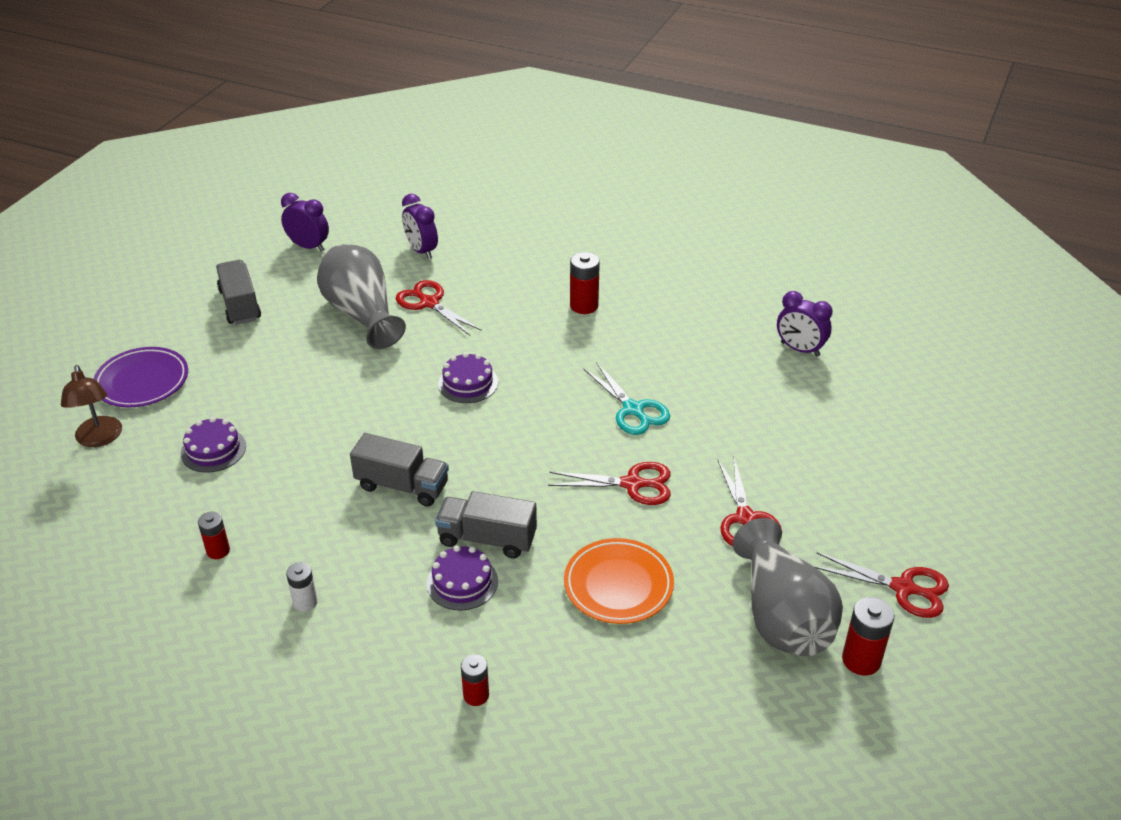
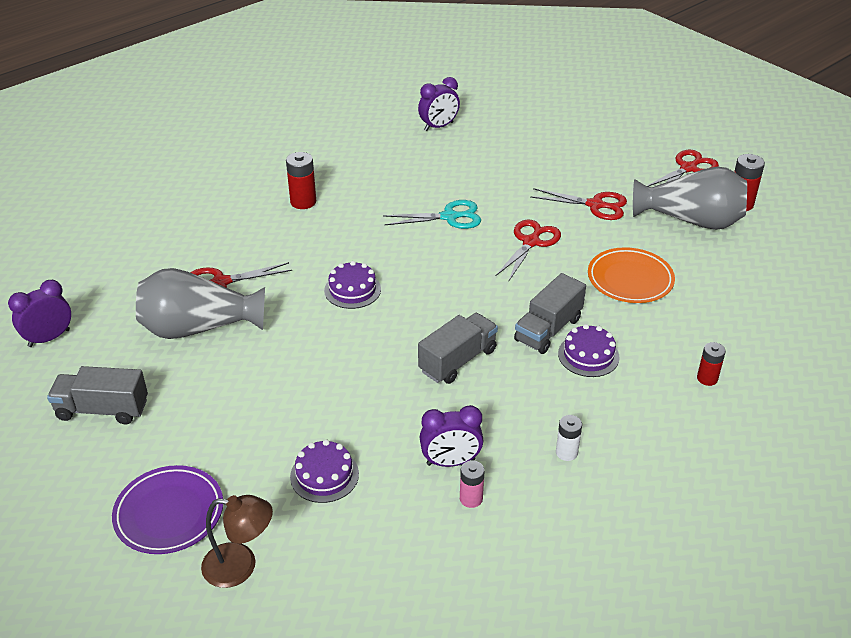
camera: 65 degrees left, 0 degrees up
red battery [198,512,230,559] -> pink battery [460,460,485,508]
purple clock [402,194,438,259] -> purple clock moved to [420,405,483,467]

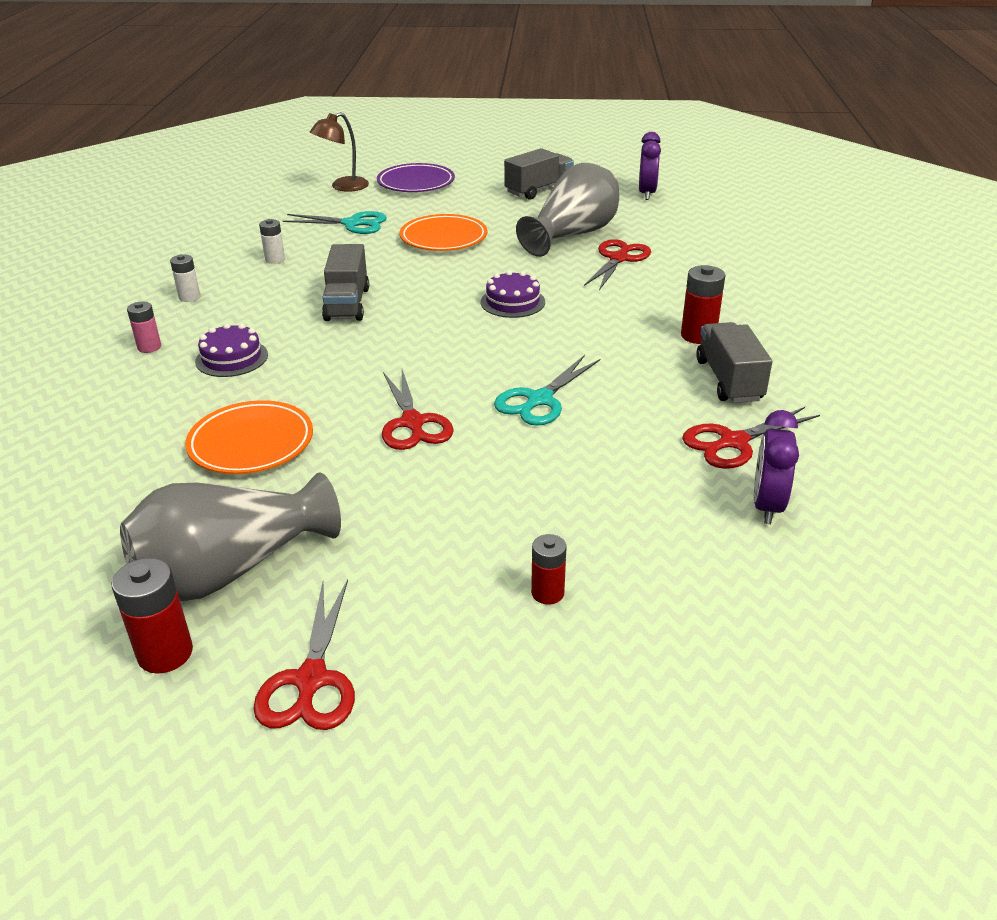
camera: 135 degrees right, 5 degrees down
purple cake [290,440,359,503] -> turquoise scissors [283,211,387,234]
purple clock [420,405,483,467] -> white battery [259,219,285,264]
pink battery [460,460,485,508] -> pink battery moved to [127,302,161,353]
grey truck [514,273,586,354] -> grey truck moved to [696,322,772,403]
red scissors [530,188,627,220] -> red scissors moved to [682,407,820,469]
red battery [697,342,726,386] -> red battery moved to [531,534,567,605]
none -> orange plate [400,214,488,251]

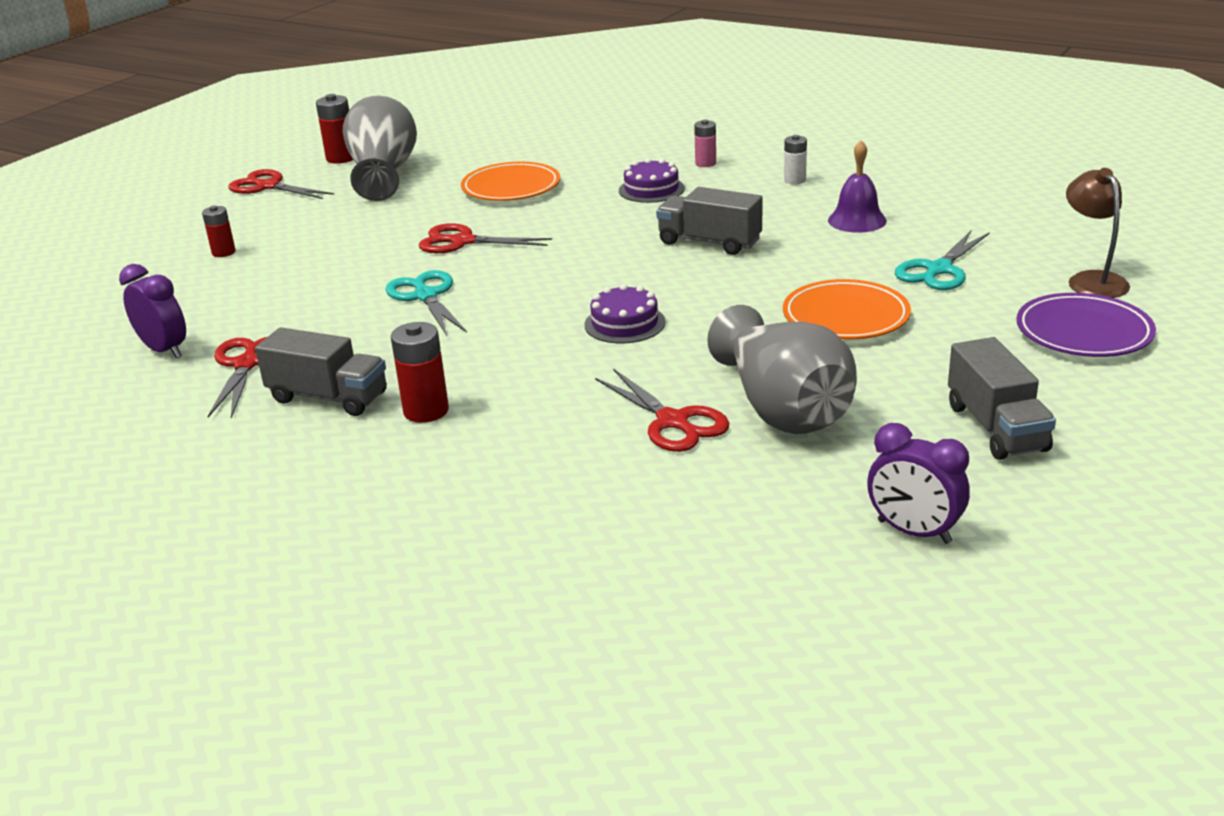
camera: 120 degrees right, 5 degrees down
white battery [259,219,285,264] -> purple bell [828,140,887,233]

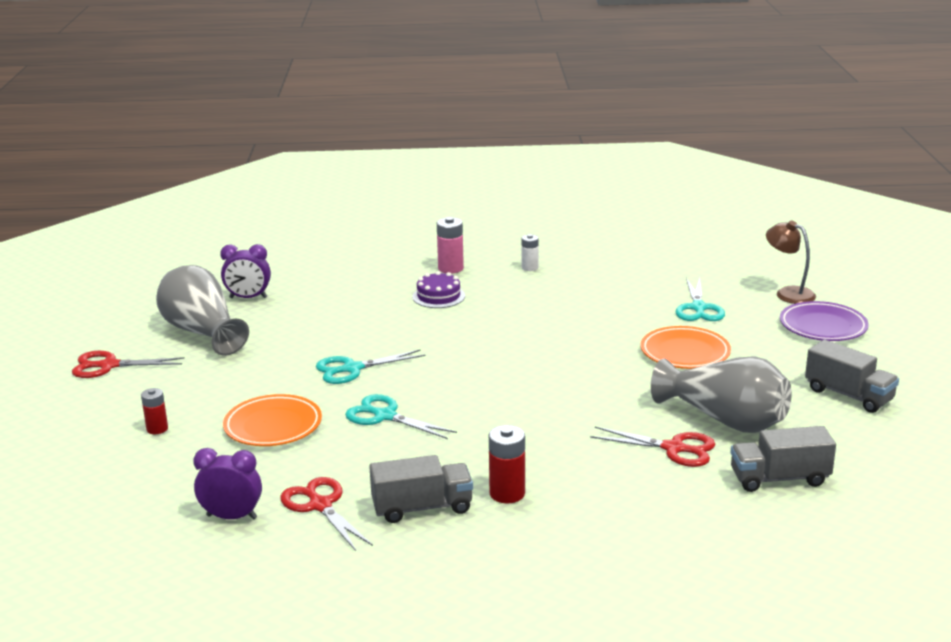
camera: 35 degrees left, 5 degrees down
red battery [316,94,353,164] -> none
red scissors [419,223,552,253] -> turquoise scissors [316,350,425,384]
orange plate [461,162,560,201] -> orange plate moved to [223,394,322,446]
purple cake [584,284,666,343] -> none
grey truck [656,187,762,255] -> grey truck moved to [731,426,836,492]
pink battery [694,119,716,167] -> pink battery [437,217,464,274], size x1.53
purple bell [828,140,887,233] -> none
purple clock [867,423,970,544] -> purple clock moved to [220,244,271,298]

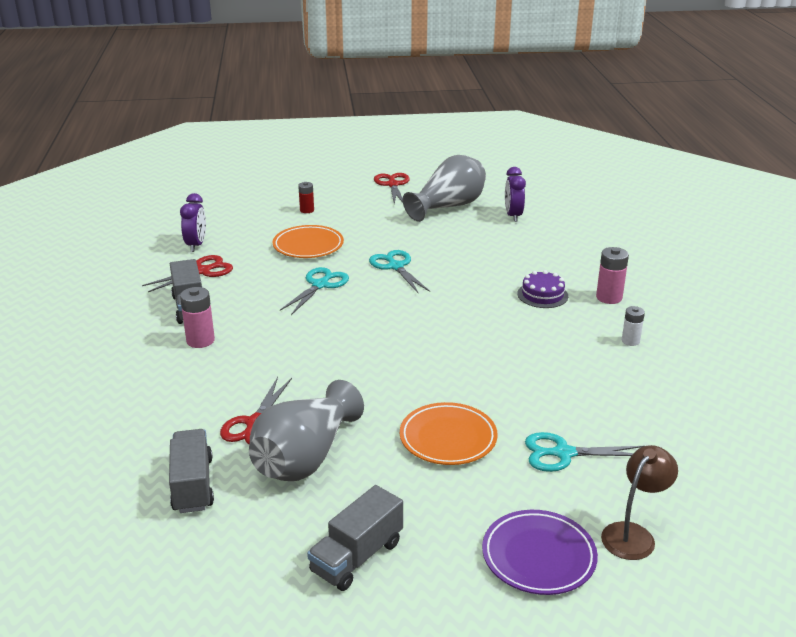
camera: 85 degrees right, 5 degrees up
red battery [489,425,525,503] -> pink battery [180,287,215,348]

